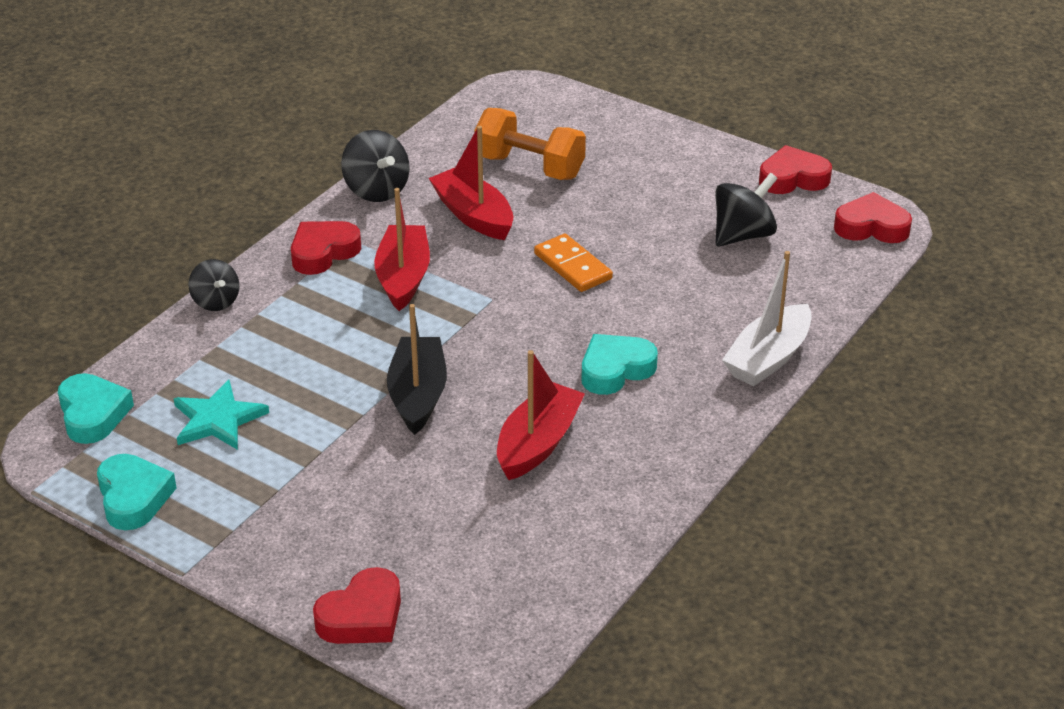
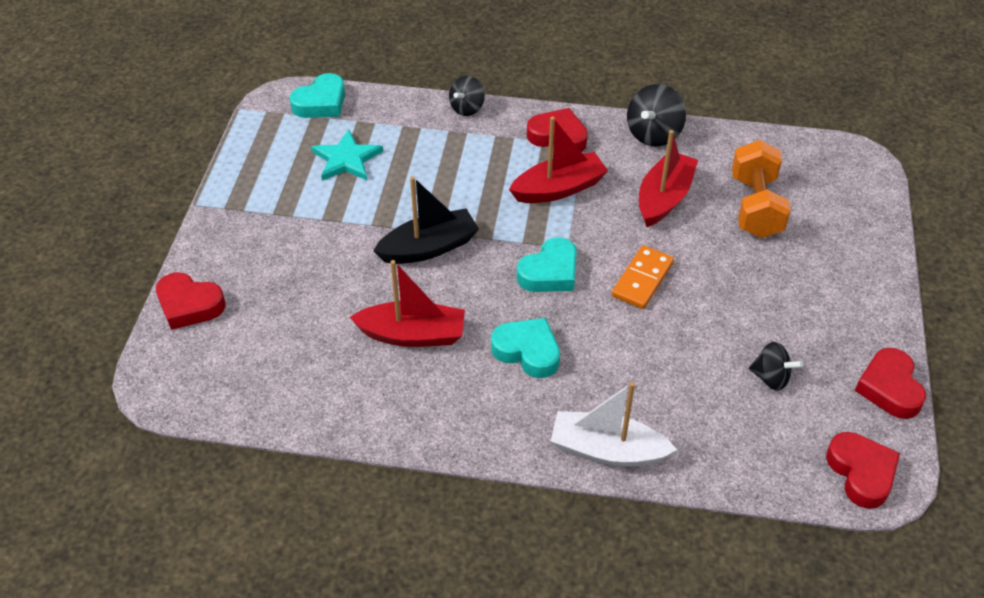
camera: 65 degrees right, 10 degrees up
turquoise heart [97,454,177,530] -> turquoise heart moved to [517,237,577,292]
black spinning top [716,173,778,247] -> black spinning top [749,342,803,391], size x0.66
red heart [759,145,832,194] -> red heart turned 150 degrees counterclockwise [855,348,926,419]

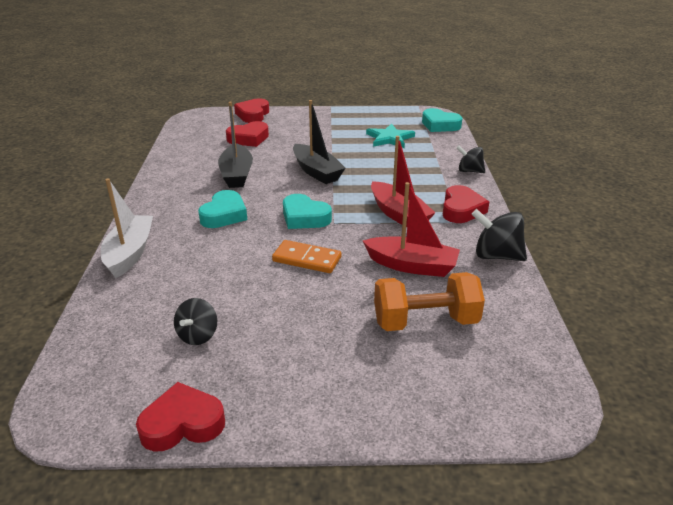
camera: 80 degrees right, 15 degrees down
red boat [350,260,465,347] -> black boat [218,102,253,188]
red heart [826,432,900,509] -> red heart moved to [226,121,269,147]

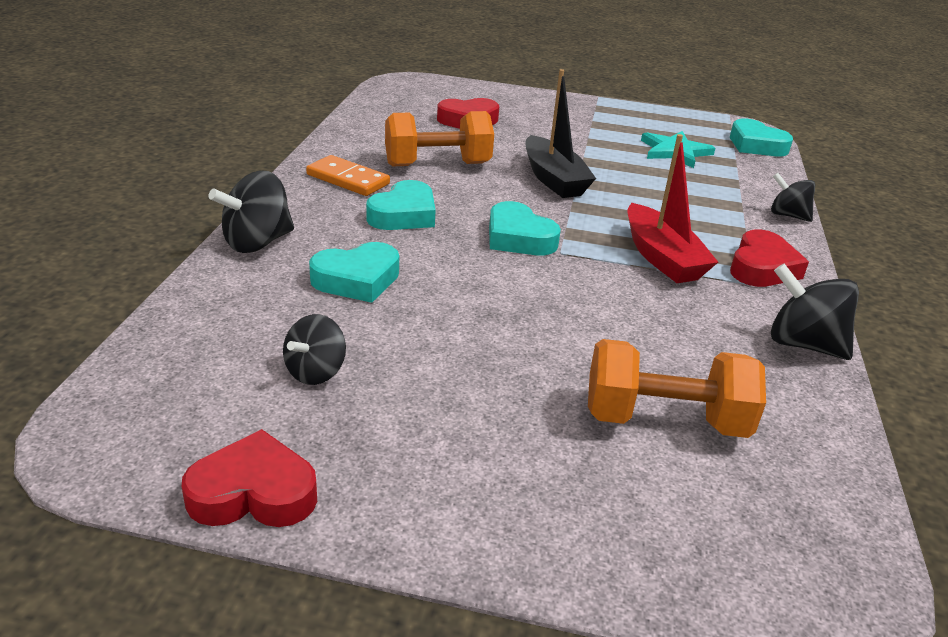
camera: 10 degrees right, 0 degrees up
white boat [101,178,153,278] -> black spinning top [208,171,294,253]
black boat [218,102,253,188] -> orange dumbbell [385,111,494,166]
red heart [234,98,269,123] -> none
orange domino [272,240,341,273] -> orange domino moved to [306,155,390,196]
red boat [363,182,460,277] -> none
none -> turquoise heart [309,242,399,303]

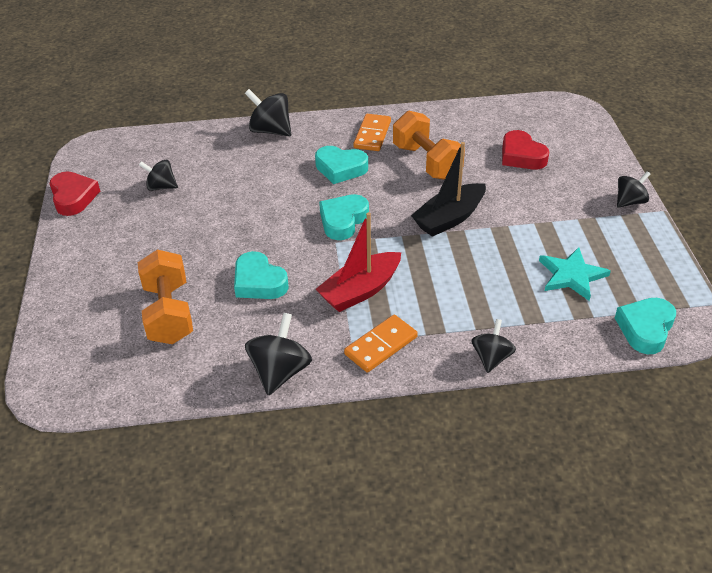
camera: 75 degrees right, 10 degrees up
turquoise heart [309,242,399,303] -> turquoise heart moved to [234,251,289,299]
red heart [730,229,809,287] -> orange domino [344,315,418,372]
none -> black spinning top [617,171,650,208]

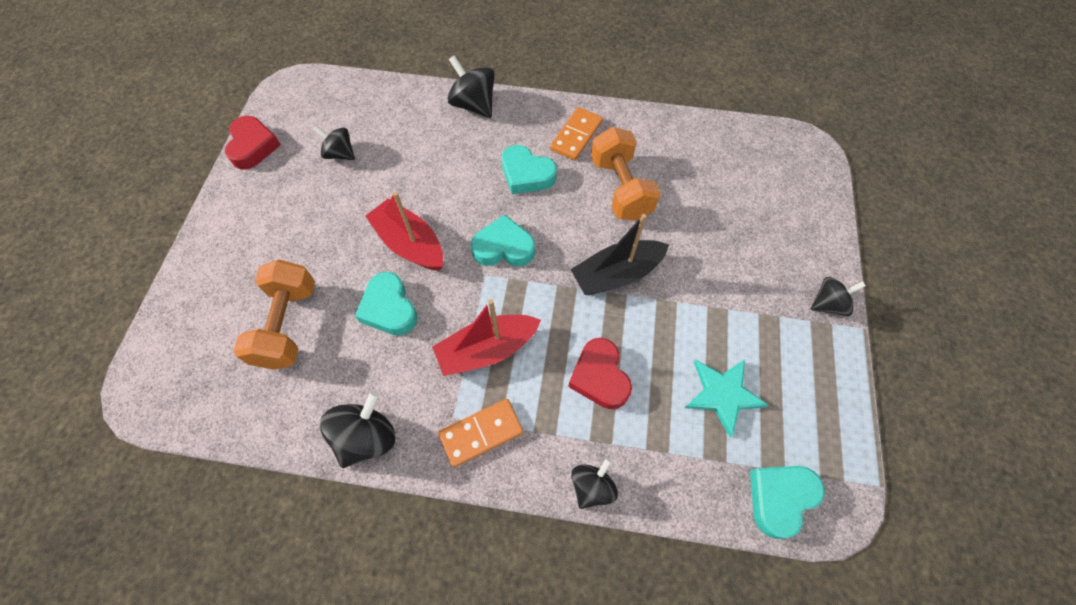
camera: 15 degrees right, 20 degrees up
turquoise heart [319,194,369,240] -> turquoise heart turned 45 degrees clockwise [471,214,535,267]
red heart [502,130,549,170] -> red heart moved to [568,338,632,409]
none -> red boat [365,192,443,271]

